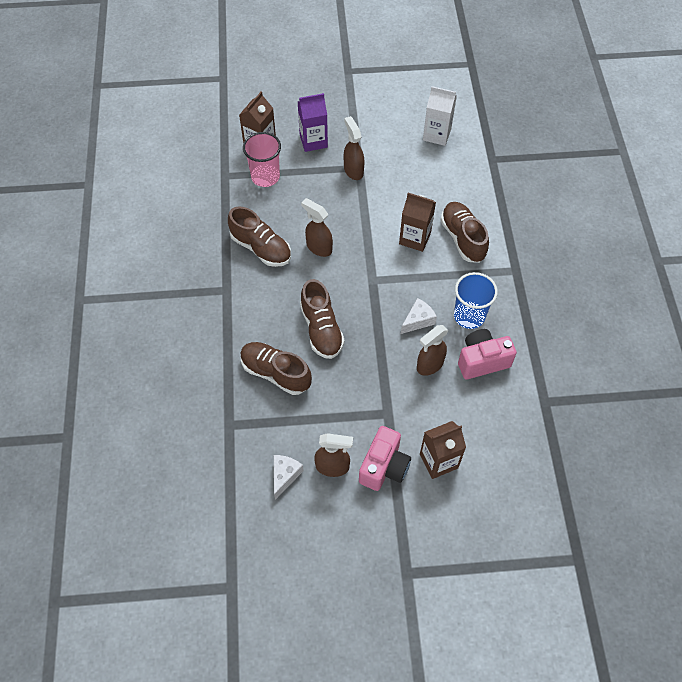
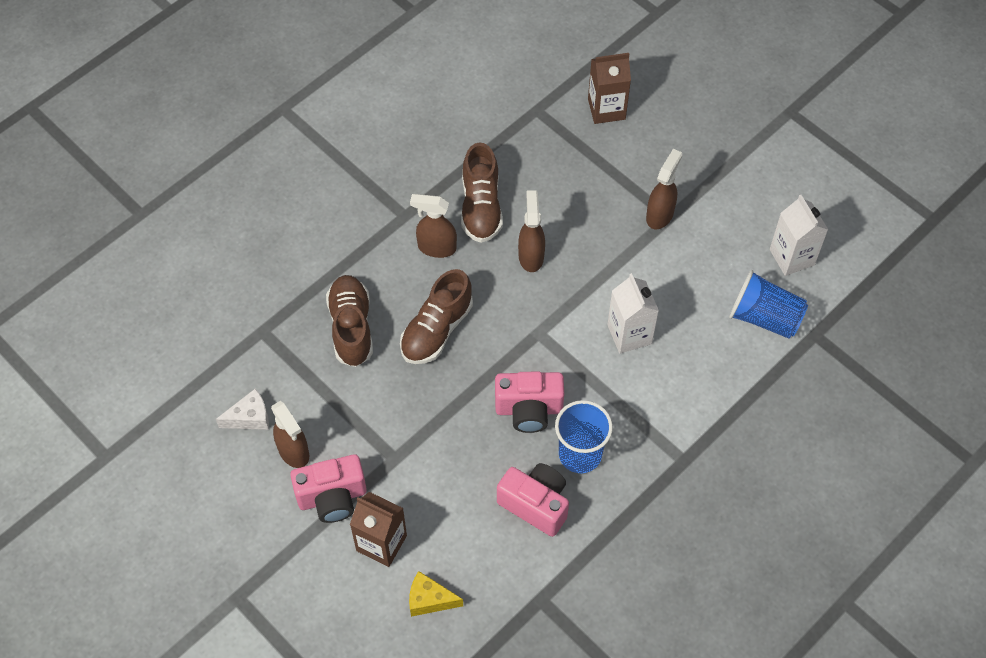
camera: 50 degrees right, 0 degrees up
pink cup [243,132,281,187] -> none
purple carton [297,93,328,152] -> none
brown carton [399,193,436,252] -> white carton [607,273,659,354]
white cheese [401,298,437,334] -> pink camera [495,371,564,433]
brown spray bottle [417,325,448,376] -> brown spray bottle moved to [410,194,457,258]
brown shoe [440,202,489,263] -> none
none -> yellow cheese [409,571,463,617]
none -> blue cup [729,270,808,339]

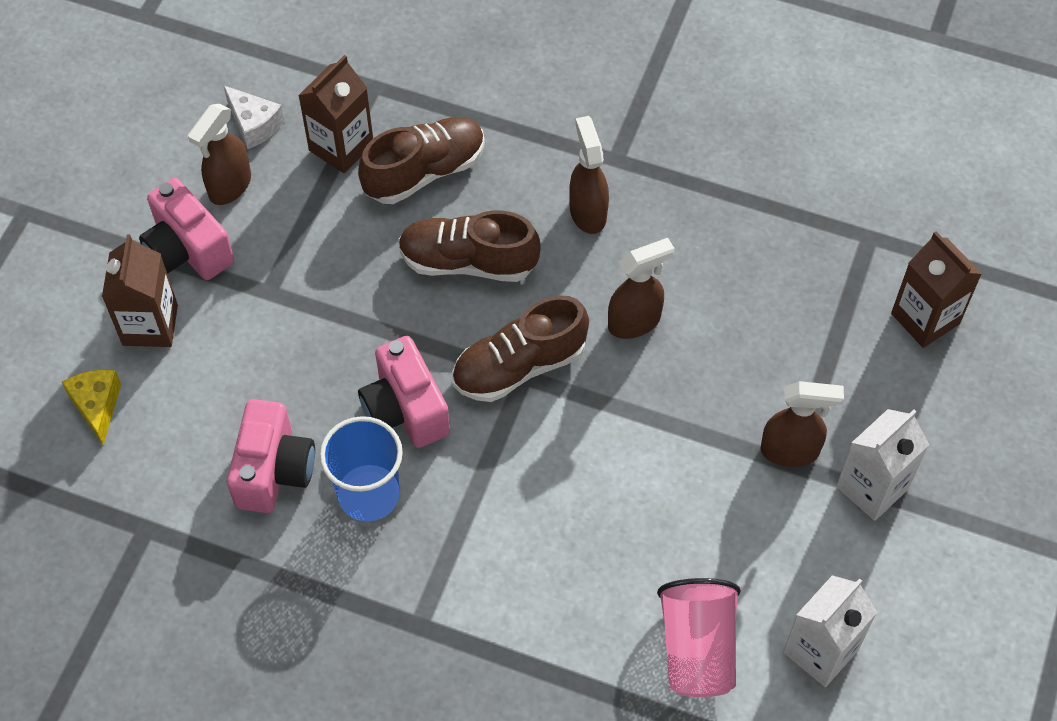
camera: 65 degrees right, 0 degrees up
brown shoe [461,142,503,243] -> brown shoe moved to [452,295,589,402]
white carton [607,273,659,354] -> white carton moved to [836,409,929,521]
blue cup [729,270,808,339] -> pink cup [657,578,741,697]
none -> brown carton [298,55,373,173]

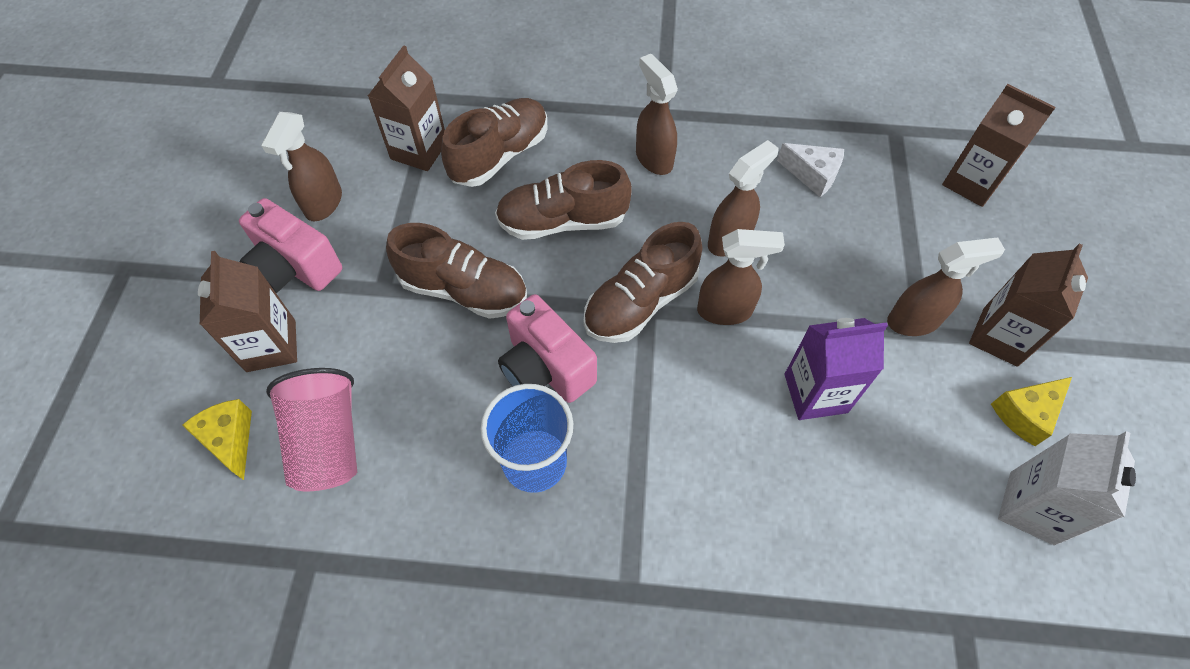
camera: 15 degrees left, 0 degrees up
white cheese [223,85,284,149] -> white cheese moved to [777,143,844,197]
pink camera [227,399,315,513] -> none
pink cup [657,578,741,697] -> pink cup moved to [266,368,357,491]
white carton [836,409,929,521] -> brown carton [969,243,1088,367]
none -> brown shoe [386,223,527,319]
none -> brown spray bottle [697,229,785,325]
none -> purple carton [784,318,888,420]
none -> yellow cheese [991,377,1072,446]

